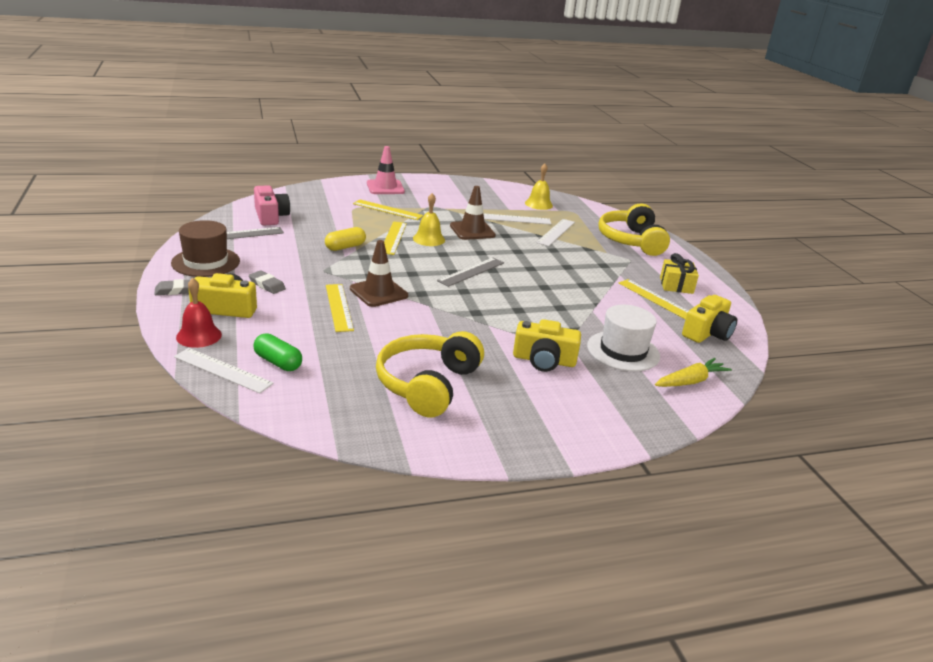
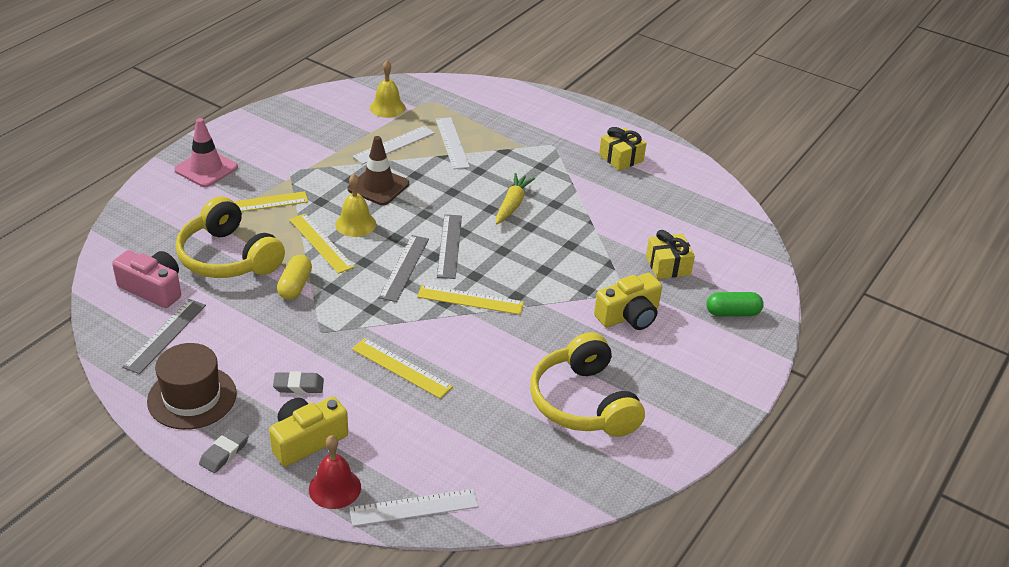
camera: 40 degrees left, 10 degrees up
green capsule [253,333,302,371] -> green capsule moved to [706,292,764,316]
brown traffic cone [350,240,408,307] -> none
white hat [587,305,660,371] -> yellow gift [646,230,695,279]
yellow headphones [598,204,670,256] -> yellow headphones moved to [176,196,285,278]
yellow ruler [619,279,688,320] -> yellow ruler moved to [417,285,524,315]
yellow carrot [655,358,732,387] -> yellow carrot moved to [496,173,535,224]
yellow camera [682,295,737,343] -> none
none -> grey ruler [378,235,429,302]

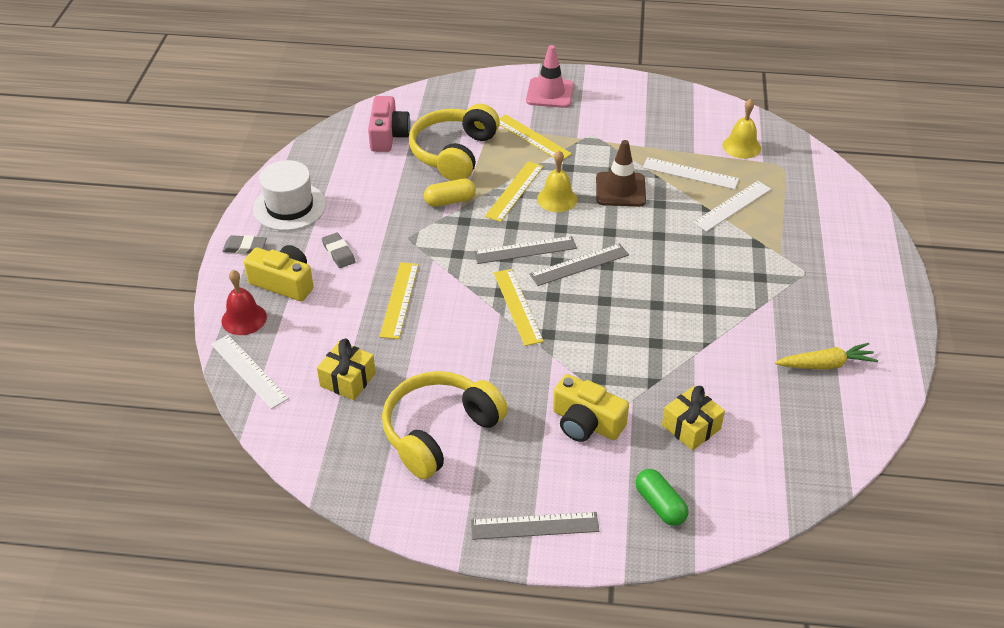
camera: 65 degrees right, 5 degrees up
grey ruler [122,299,206,374] -> grey ruler moved to [471,512,599,540]
brown hat [147,343,237,430] -> white hat [253,160,326,231]
yellow carrot [496,173,535,224] -> yellow carrot moved to [775,343,878,370]
yellow gift [599,127,646,171] -> yellow gift moved to [317,339,376,400]

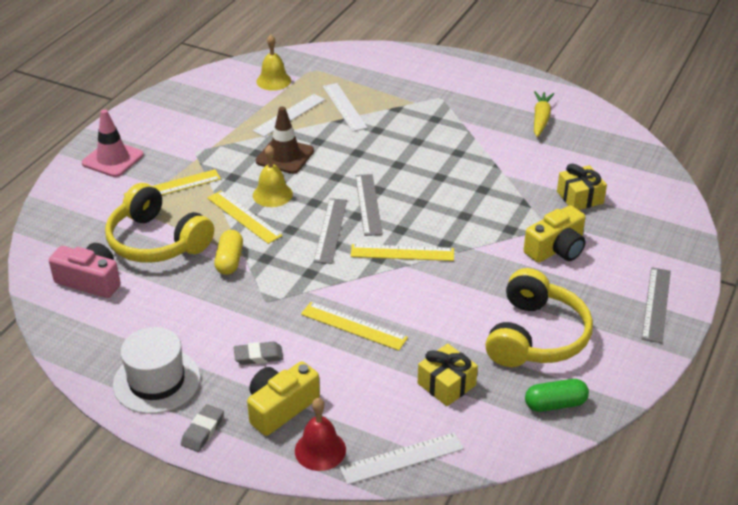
camera: 70 degrees left, 5 degrees down
yellow headphones [382,371,508,479] -> yellow headphones turned 135 degrees counterclockwise [485,268,593,367]
green capsule [635,469,688,526] -> green capsule moved to [525,379,589,412]

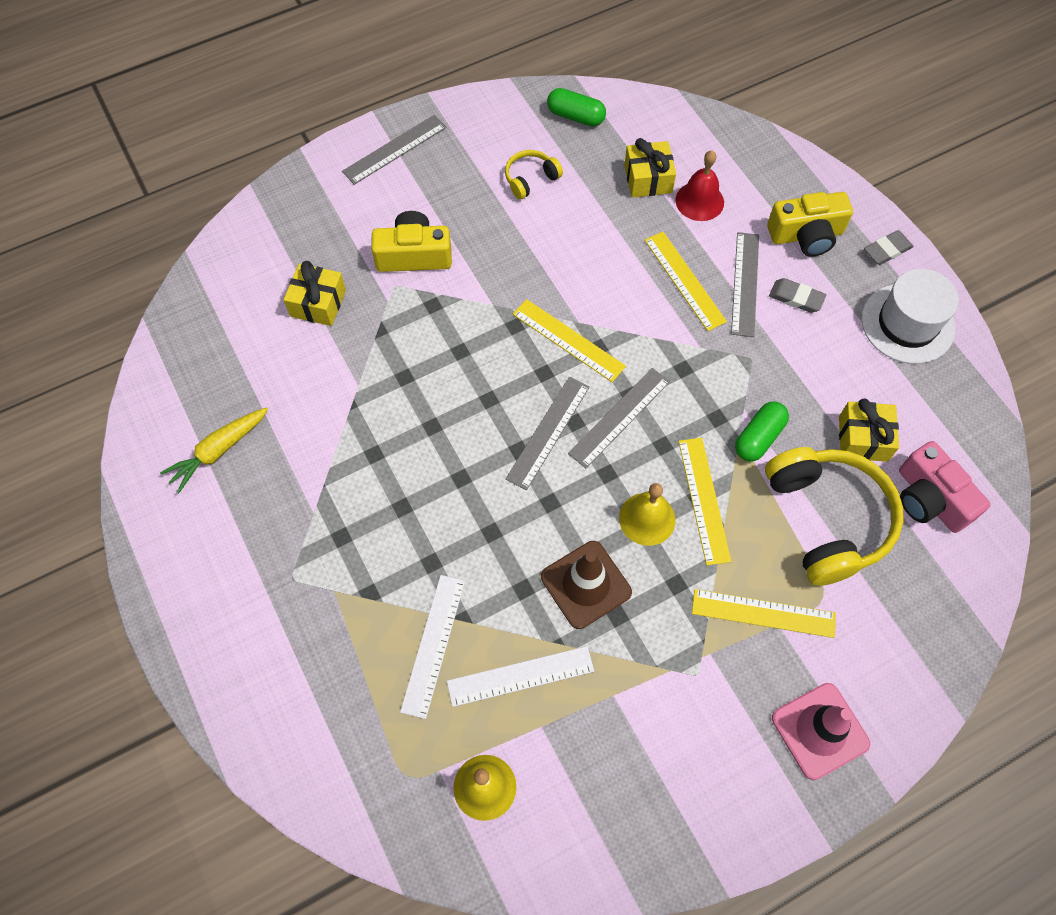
camera: 145 degrees left, 25 degrees up
yellow capsule [214,230,243,275] -> green capsule [735,402,789,461]
red bell [295,398,346,471] -> red bell moved to [675,151,724,221]
white ruler [340,432,464,485] -> none
yellow headphones [485,268,593,367] -> yellow headphones [505,150,563,200], size x0.47
none -> grey ruler [731,232,759,337]
none -> yellow gift [839,399,899,462]

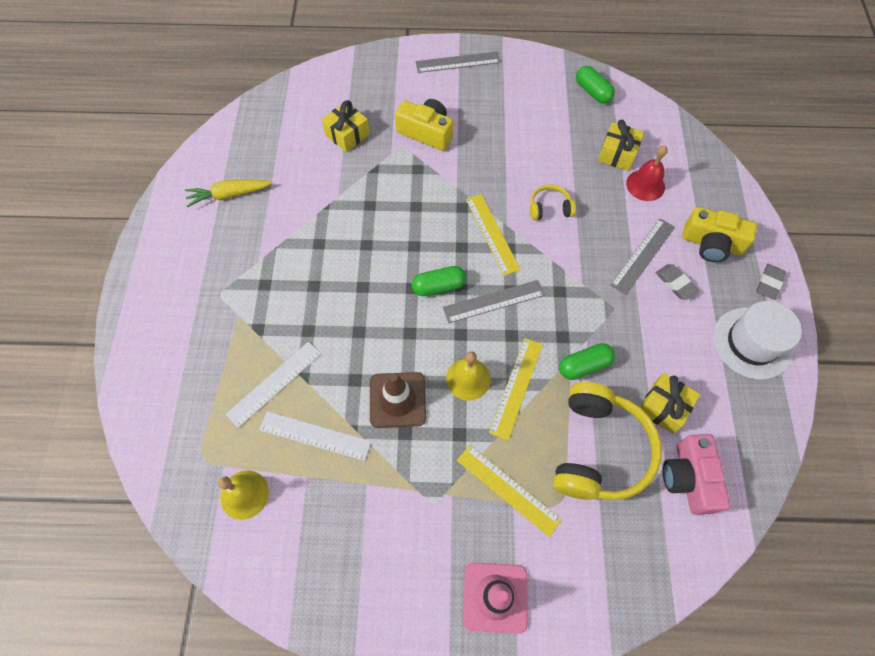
camera: 30 degrees right, 0 degrees up
yellow headphones [505,150,563,200] -> yellow headphones moved to [530,184,576,220]
grey ruler [506,377,590,490] -> green capsule [412,266,466,296]
yellow ruler [644,232,727,331] -> none
grey eraser [864,230,914,265] -> grey eraser turned 60 degrees counterclockwise [756,264,786,300]

